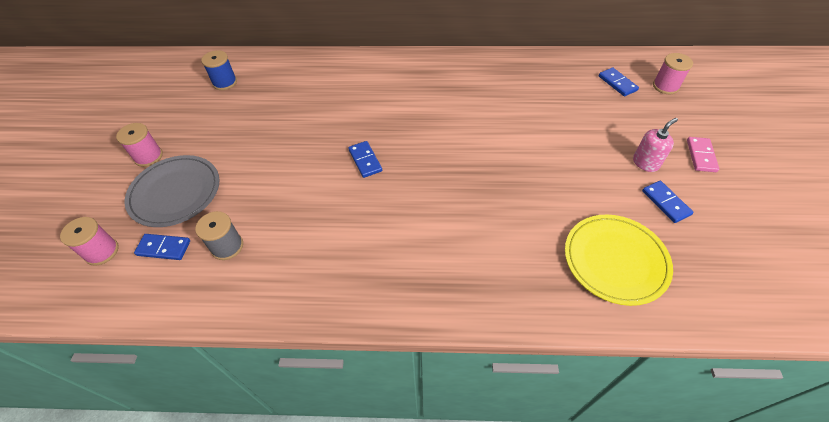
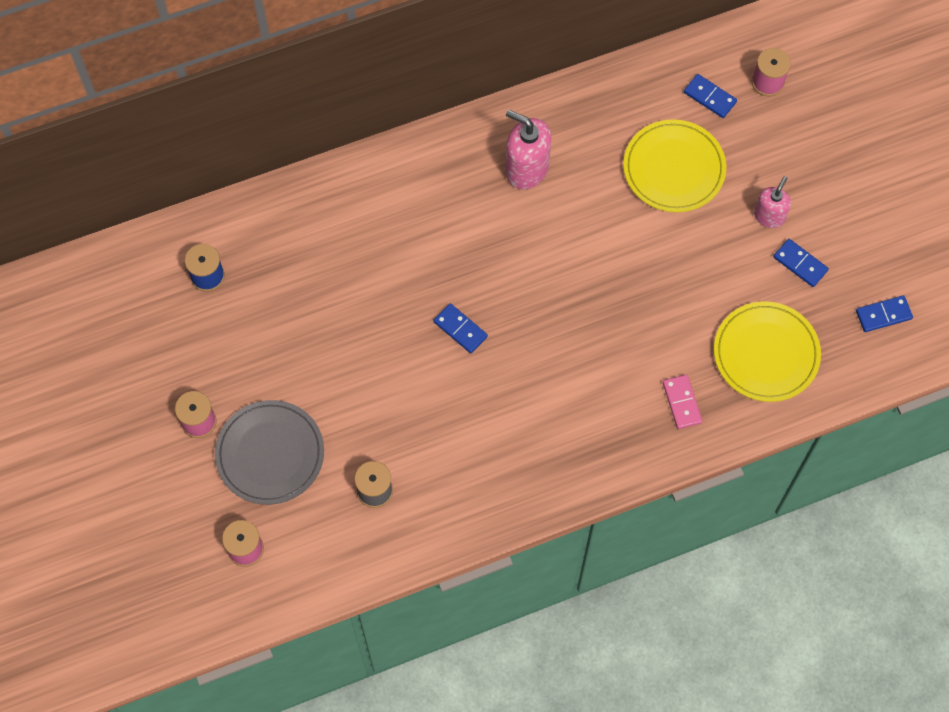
camera: 25 degrees left, 15 degrees up
blue domino [134,234,190,260] -> blue domino moved to [856,295,913,332]
pink domino [687,137,719,172] -> pink domino moved to [663,375,702,429]
none -> pink soap dispenser [506,110,551,189]
none -> yellow plate [623,119,726,212]

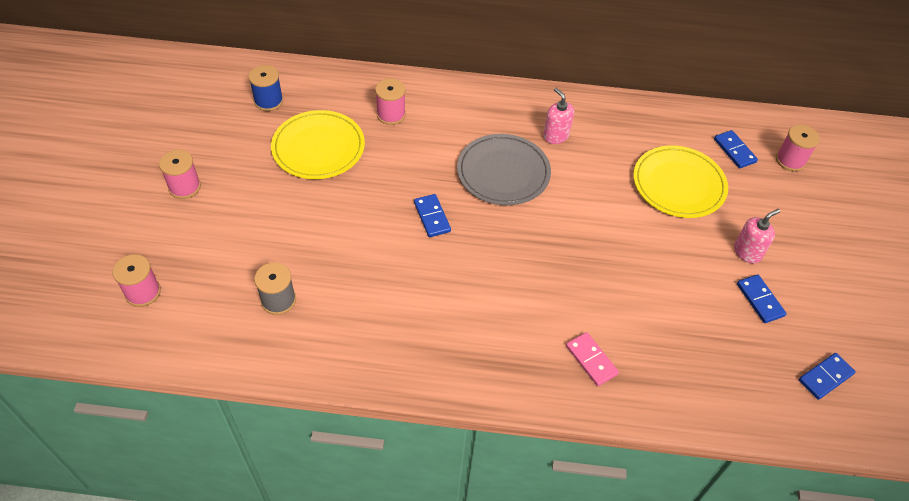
camera: 25 degrees right, 15 degrees down
grey plate [215,400,324,505] -> grey plate moved to [457,134,551,205]
pink soap dispenser [506,110,551,189] -> pink soap dispenser [543,88,574,144], size x0.63
pink domino [663,375,702,429] -> pink domino turned 45 degrees counterclockwise [566,332,619,386]
yellow plate [714,302,821,402] -> yellow plate moved to [271,110,365,179]
blue domino [856,295,913,332] -> blue domino turned 45 degrees counterclockwise [799,353,856,400]
none -> pink spool [375,78,406,125]

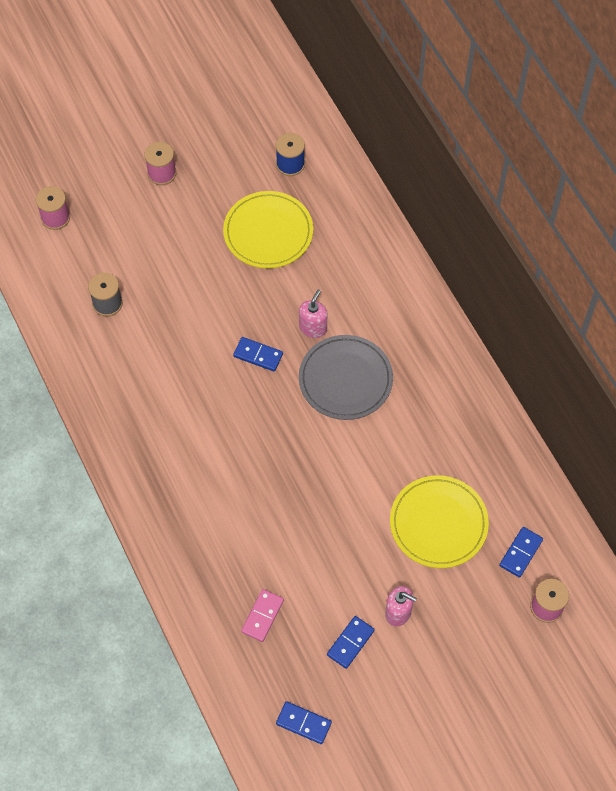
camera: 60 degrees right, 10 degrees up
pink spool [375,78,406,125] -> none
blue domino [414,194,451,237] -> blue domino turned 75 degrees clockwise [233,337,283,372]
pink soap dispenser [543,88,574,144] -> pink soap dispenser moved to [299,289,327,338]
pink domino [566,332,619,386] -> pink domino moved to [241,589,284,642]

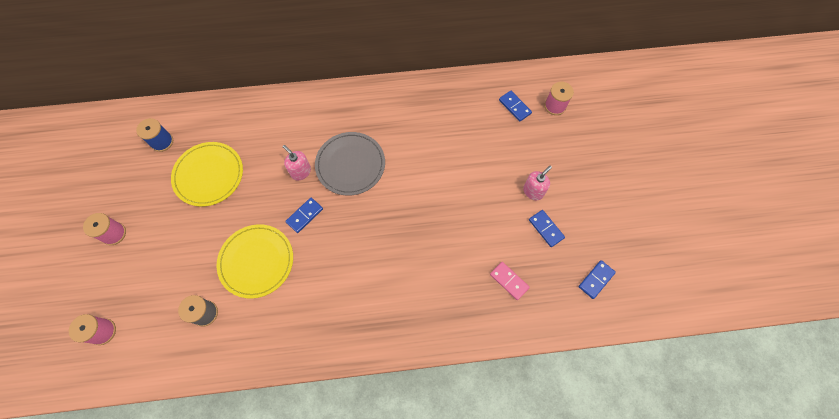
camera: 70 degrees left, 5 degrees up
yellow plate [390,475,489,568] -> yellow plate moved to [217,224,293,299]

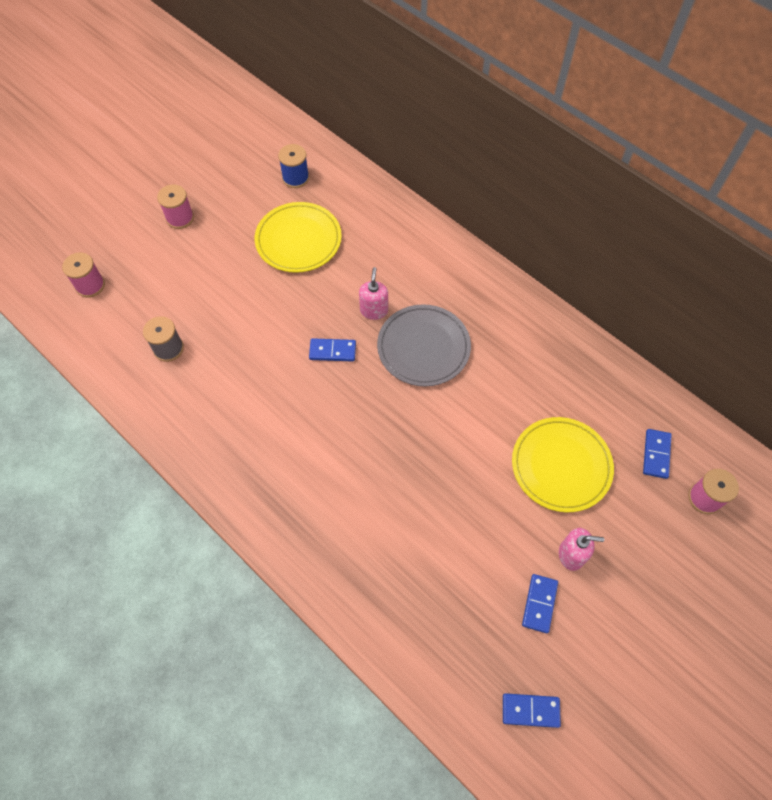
camera: 50 degrees right, 5 degrees down
yellow plate [217,224,293,299] -> yellow plate moved to [512,417,614,512]
pink domino [490,262,530,300] -> none

